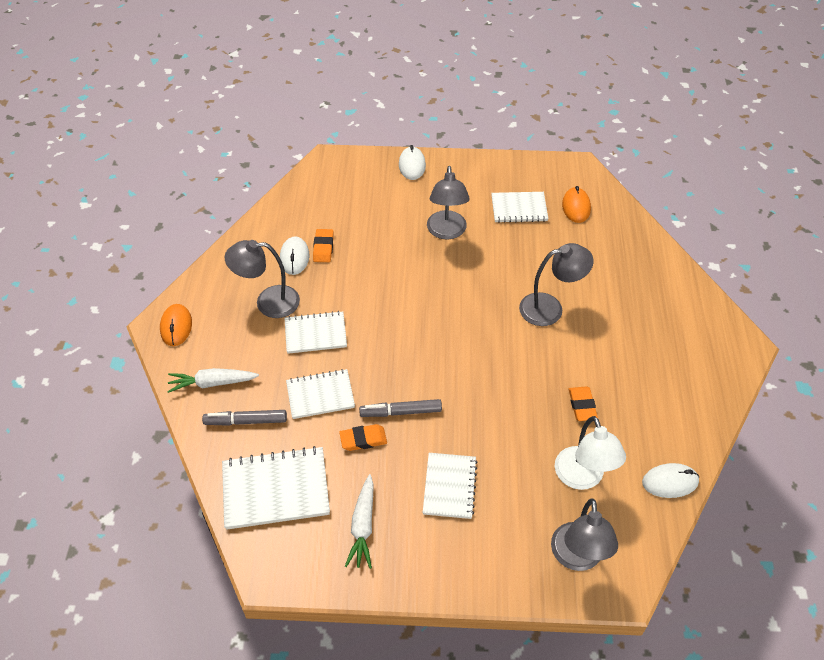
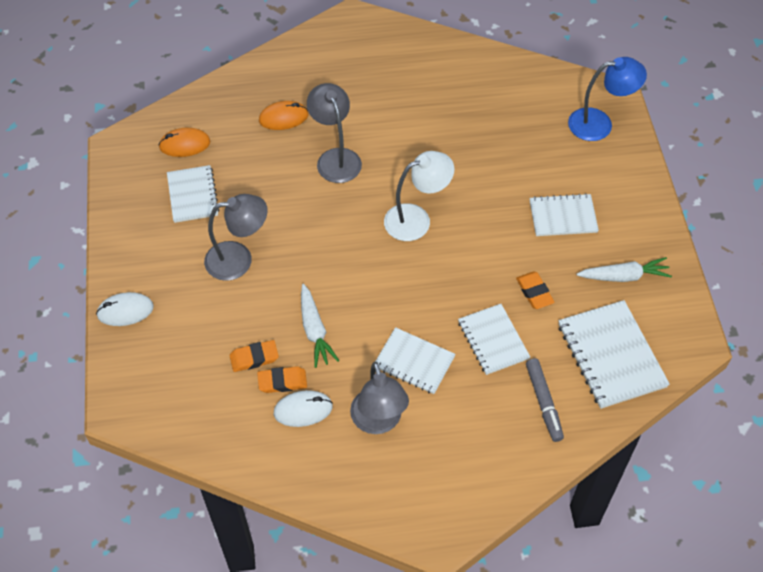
camera: 100 degrees left, 5 degrees up
orange mouse [160,304,192,346] -> orange mouse moved to [259,101,308,130]
white carrot [167,368,259,393] -> white carrot moved to [301,284,339,368]
white notebook [285,311,347,354] -> white notebook turned 45 degrees counterclockwise [375,327,456,394]
grey marker [359,399,442,417] -> none
grey lamp [551,498,618,571] -> blue lamp [568,57,647,141]
white lamp [555,416,626,490] -> white lamp moved to [384,151,454,241]
orange eraser [569,387,598,421] -> orange eraser moved to [230,340,279,372]
white mouse [642,463,699,498] -> none

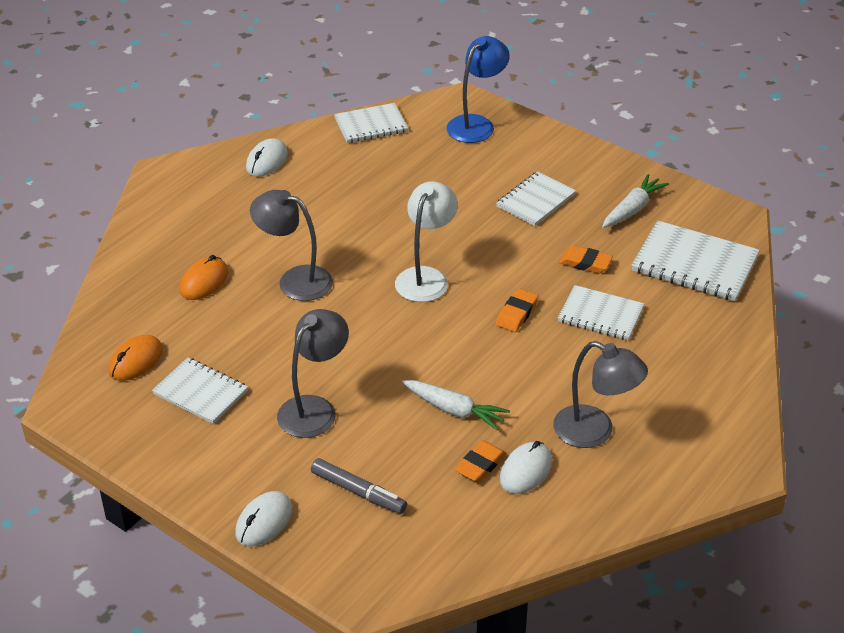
camera: 45 degrees left, 15 degrees down
orange eraser [230,340,279,372] -> orange eraser moved to [496,288,538,332]
white notebook [375,327,456,394] -> white notebook moved to [334,103,408,143]
grey marker [526,358,564,442] -> grey marker moved to [311,458,407,514]
none -> white mouse [246,138,288,177]

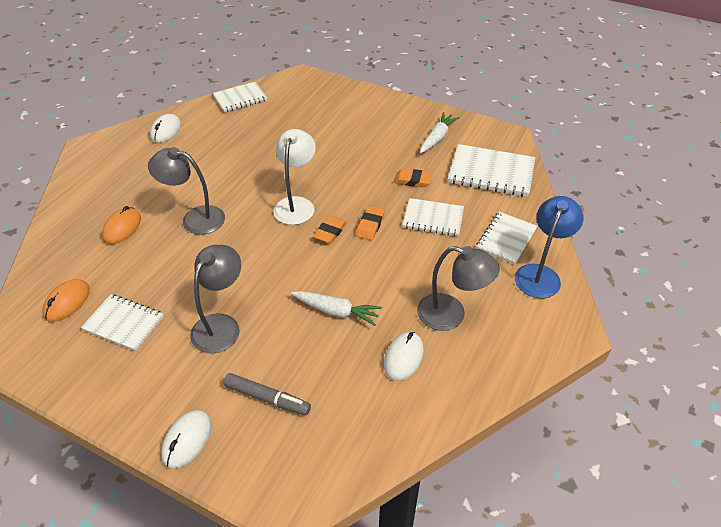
camera: 10 degrees left, 5 degrees up
blue lamp [447,36,510,143] -> blue lamp moved to [515,196,583,298]
orange eraser [454,441,506,482] -> orange eraser moved to [313,215,347,244]
white notebook [496,171,576,226] -> white notebook moved to [476,211,537,264]

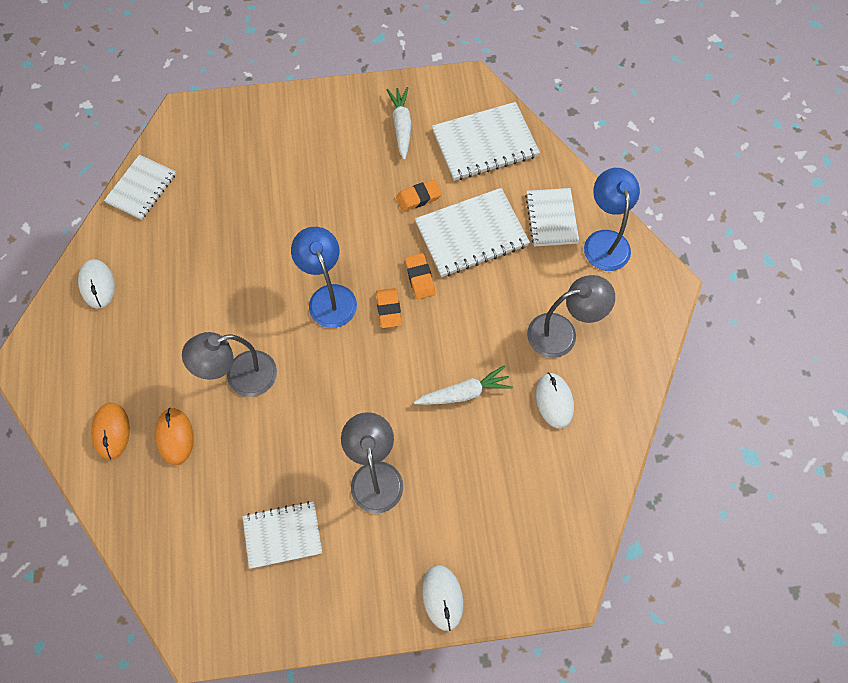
camera: 35 degrees left, 20 degrees up
orange mouse [42,279,90,322] -> orange mouse moved to [91,403,130,460]
grey marker [223,373,311,415] -> none
white lamp [273,129,316,225] -> blue lamp [291,227,357,328]
white notebook [402,198,464,236] -> white notebook [415,188,530,277], size x1.52

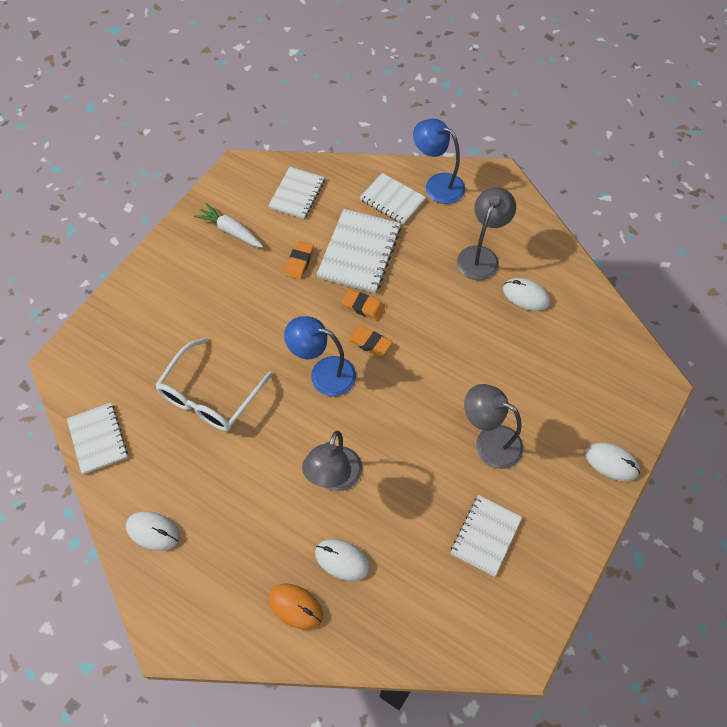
camera: 50 degrees left, 5 degrees down
orange mouse [155,408,194,465] -> white mouse [315,539,370,581]
white carrot [414,365,513,405] -> none
white notebook [432,102,540,181] -> white notebook [268,167,325,219], size x0.66
none -> white glasses [155,338,273,431]

